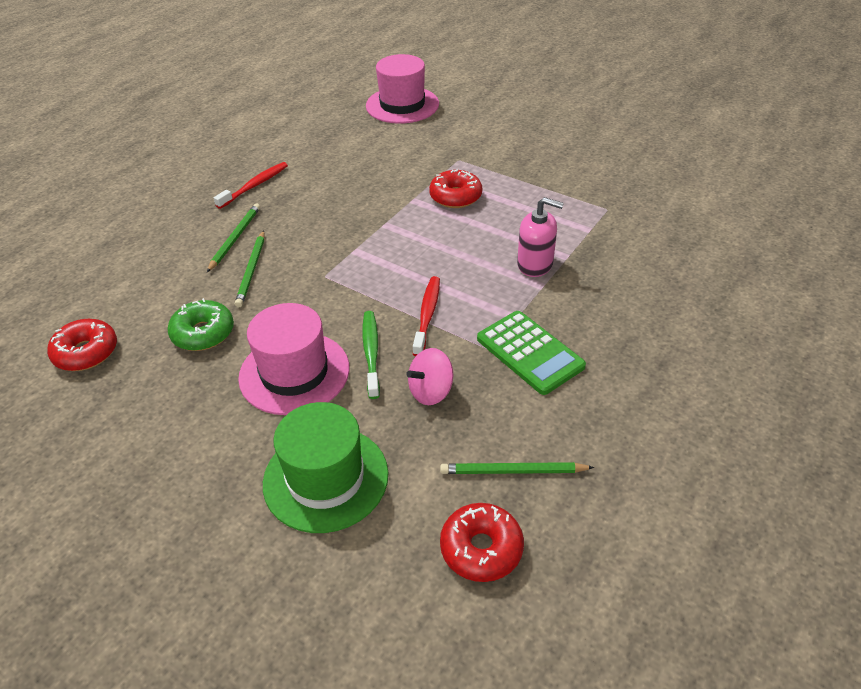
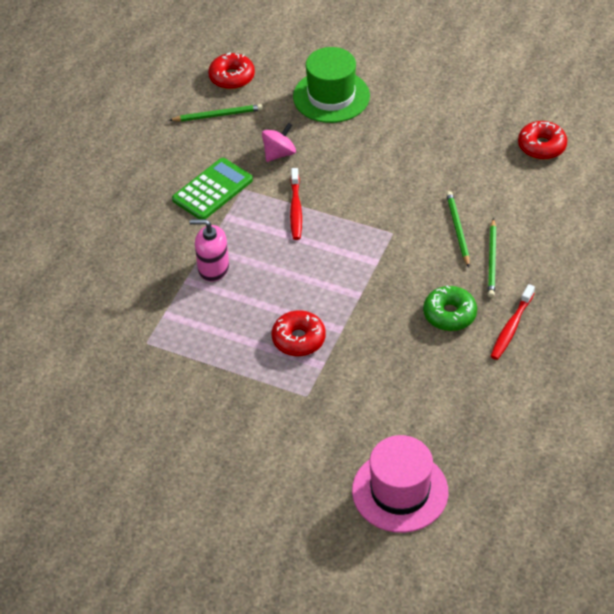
camera: 170 degrees right, 5 degrees up
green donut [167,298,234,351] -> green donut moved to [423,286,477,331]
pink hat [238,303,349,415] -> none
green toothbrush [362,311,380,399] -> none
green calculator [477,311,586,395] -> green calculator turned 90 degrees clockwise [172,158,253,219]

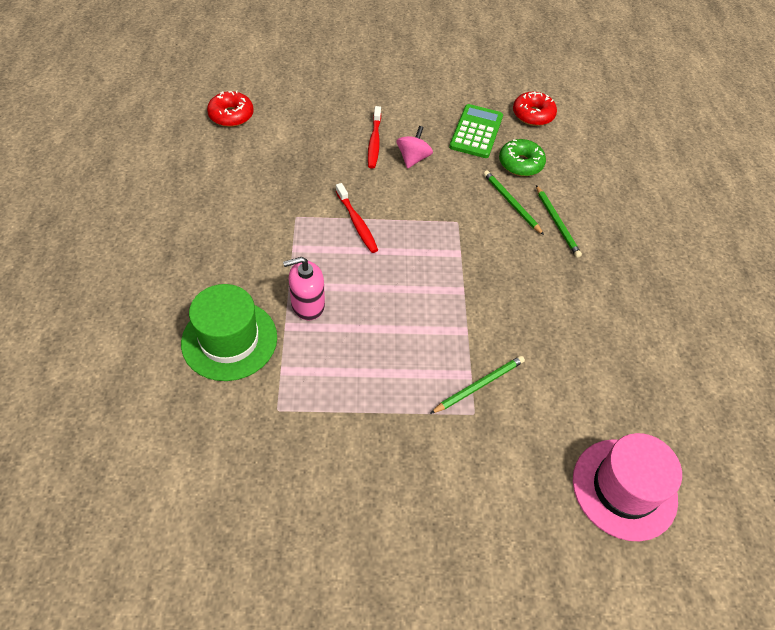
camera: 30 degrees left, 5 degrees up
green pencil [169,104,263,122] -> green pencil moved to [430,356,525,414]
green calculator [172,158,253,219] -> green calculator moved to [449,104,503,158]
pink spinning top [262,123,296,162] -> pink spinning top moved to [397,126,433,169]
red donut [272,310,326,356] -> none
green hat [293,47,370,123] -> green hat moved to [181,284,277,381]
green donut [423,286,477,331] -> green donut moved to [499,139,546,176]
red toothbrush [491,284,535,360] -> red toothbrush moved to [368,106,381,169]

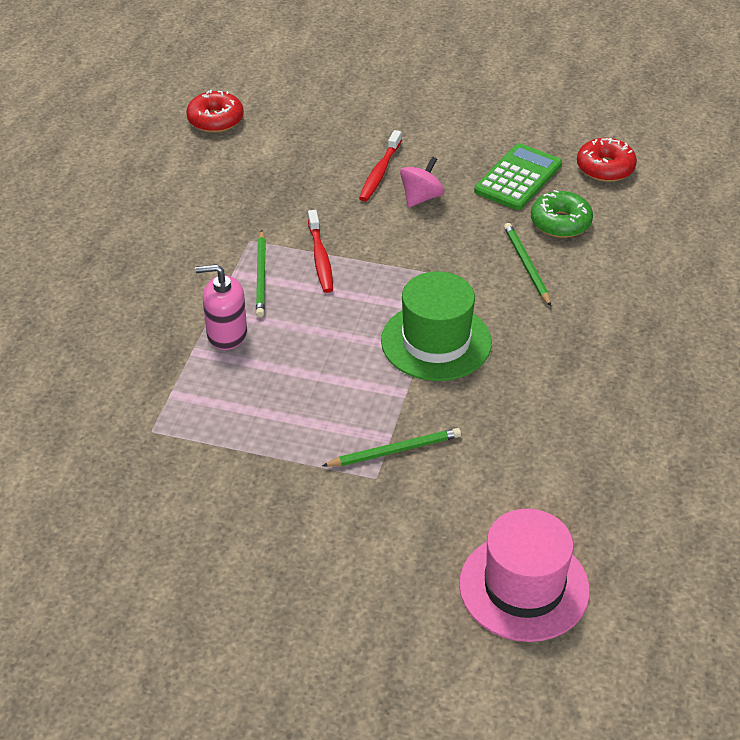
camera: 20 degrees right, 10 degrees down
green hat [181,284,277,381] -> green hat moved to [381,271,492,381]
green pencil [536,185,582,258] -> green pencil moved to [256,230,266,317]

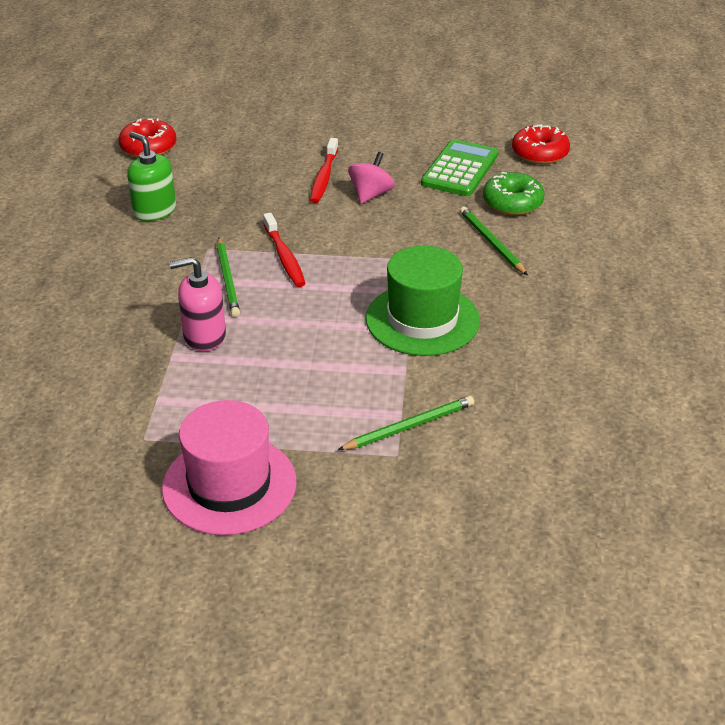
camera: 10 degrees left, 5 degrees down
pink hat [459,509,590,642] -> pink hat moved to [162,400,297,535]
none -> green soap dispenser [127,132,176,221]

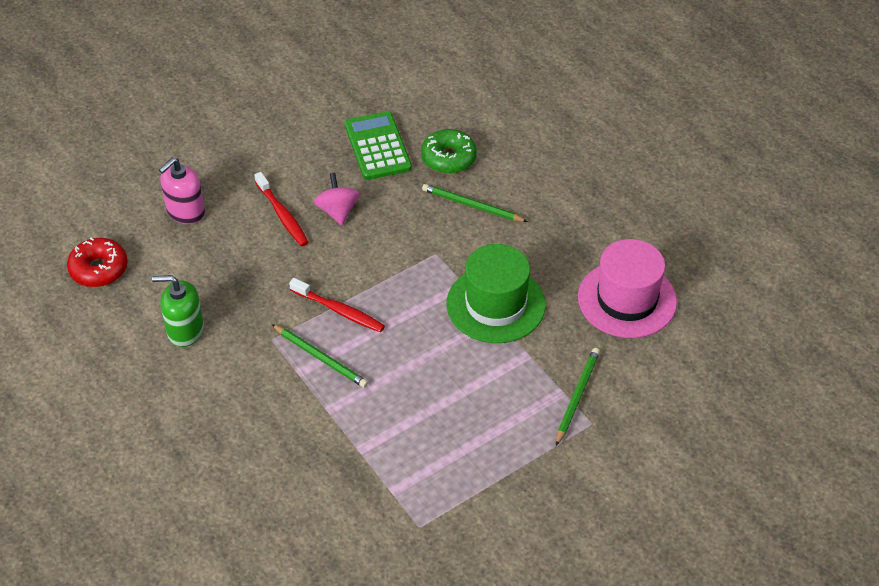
camera: 40 degrees left, 10 degrees up
pink hat [162,400,297,535] -> pink hat moved to [578,239,677,338]
pink soap dispenser [169,257,226,351] -> pink soap dispenser moved to [159,157,205,224]
red donut [512,124,570,164] -> none

